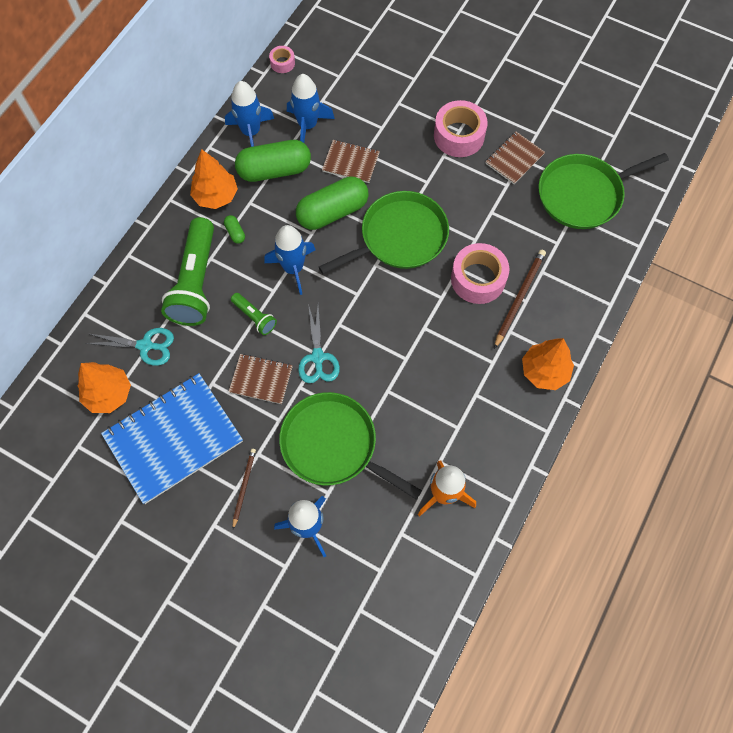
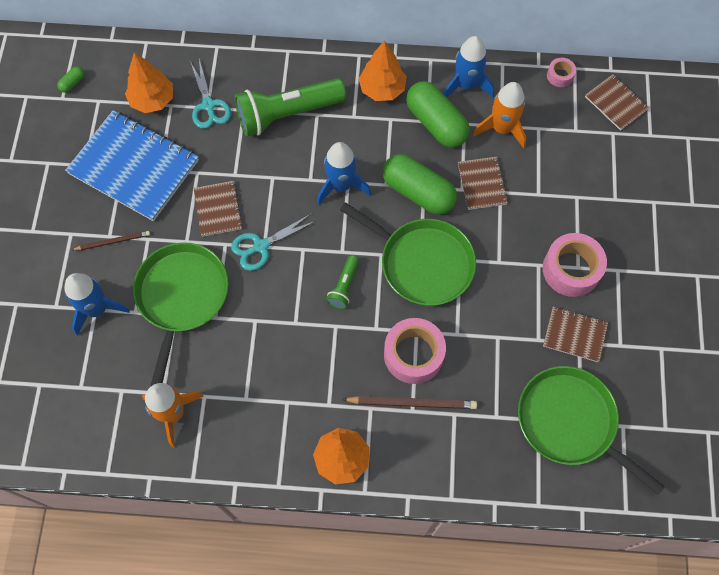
camera: 65 degrees right, 0 degrees up
green capsule [224,215,245,244] -> green capsule moved to [57,66,85,93]
green flashlight [231,293,277,335] -> green flashlight moved to [326,255,359,309]
blue rocket [287,74,335,143] -> orange rocket [473,82,526,149]
none -> brown notebook [585,74,649,131]

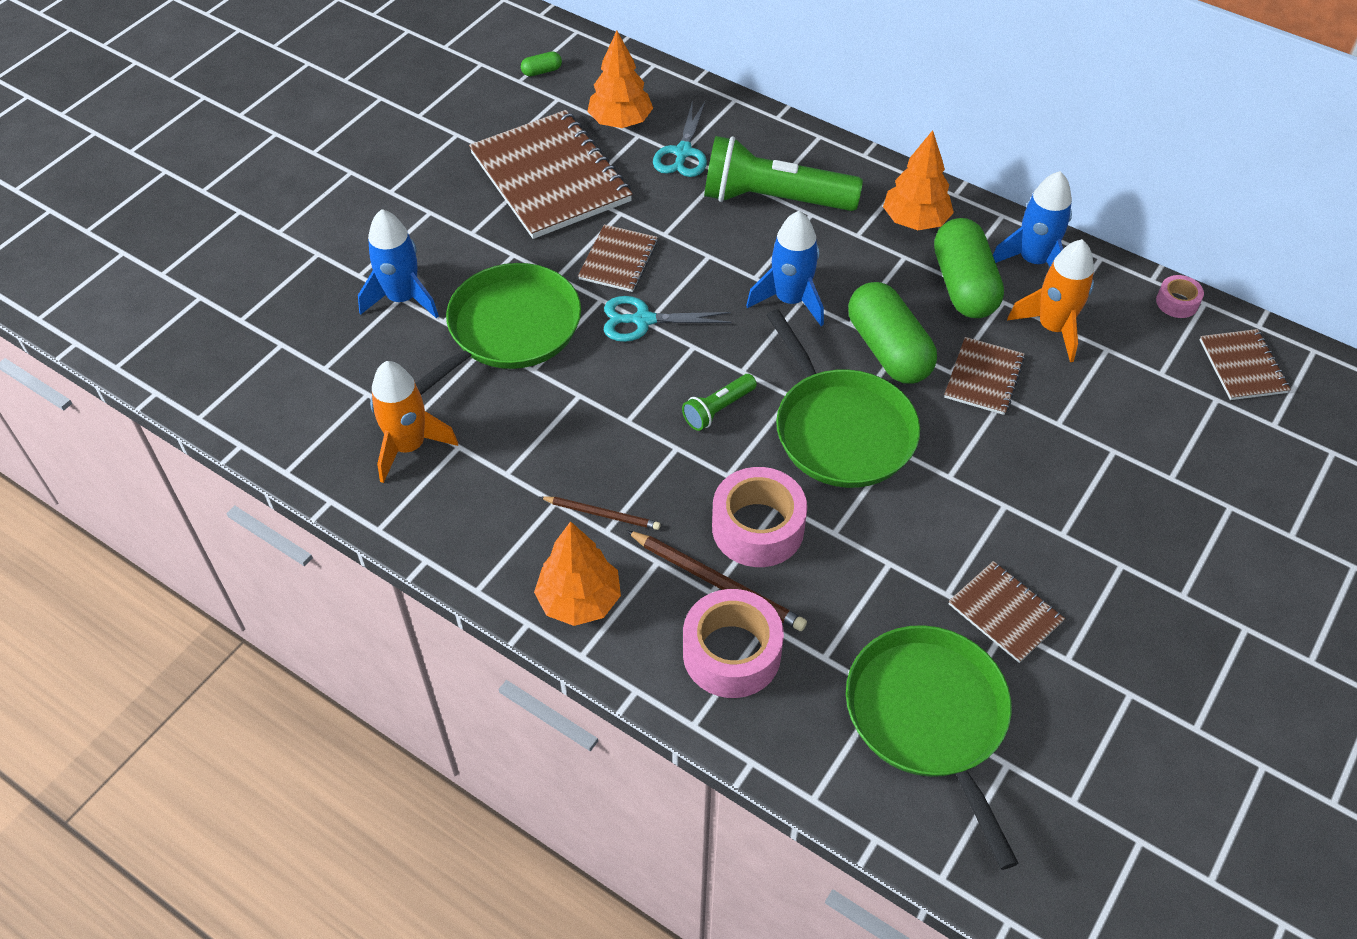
camera: 30 degrees right, 15 degrees down
blue notebook [65,111,199,221] -> brown notebook [469,110,633,239]
brown pencil [72,231,150,250] -> brown pencil moved to [540,496,661,530]
pink tape [543,233,607,297] -> pink tape moved to [683,589,784,698]

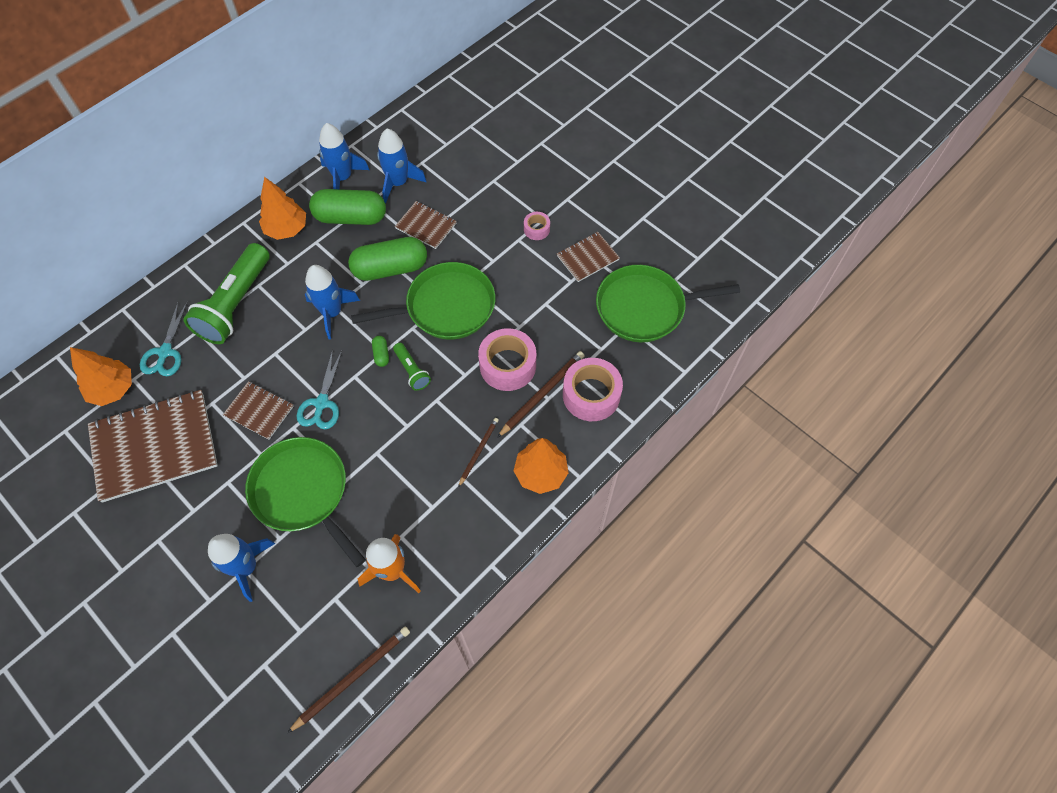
camera: 80 degrees left, 10 degrees up
green capsule [521,51,562,76] -> green capsule moved to [372,336,389,367]
turquoise scissors [653,100,707,177] -> turquoise scissors turned 75 degrees clockwise [140,301,188,376]
orange rocket [1007,239,1094,362] -> blue rocket [377,128,427,204]
pink tape [1156,275,1204,318] -> pink tape moved to [524,212,550,240]
brown notebook [1200,329,1291,400] -> none
none -> brown pencil [287,626,410,733]

